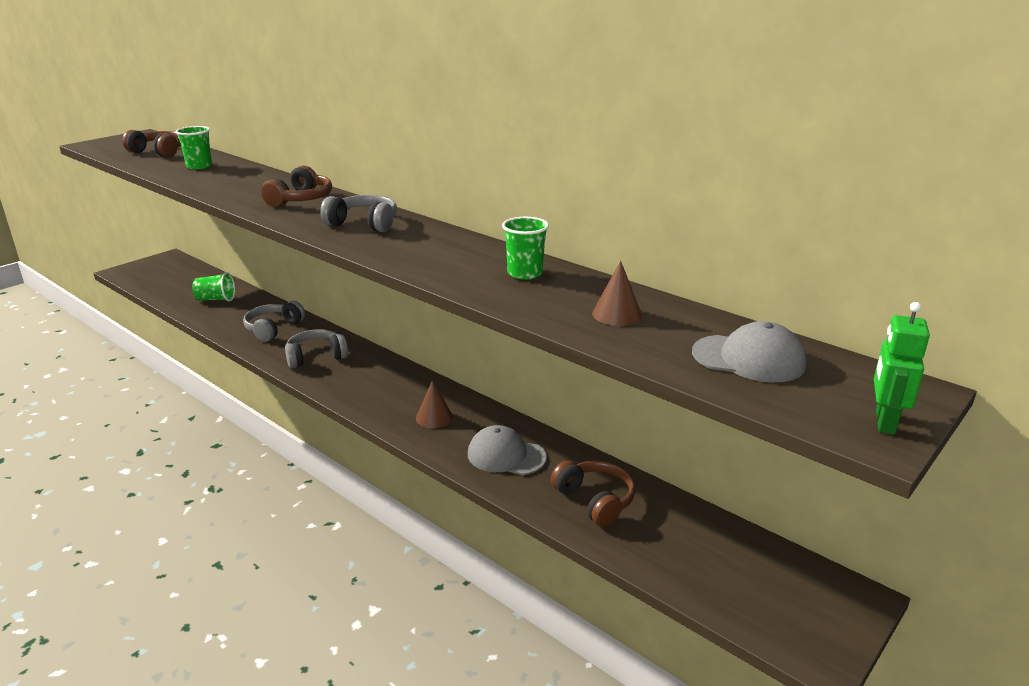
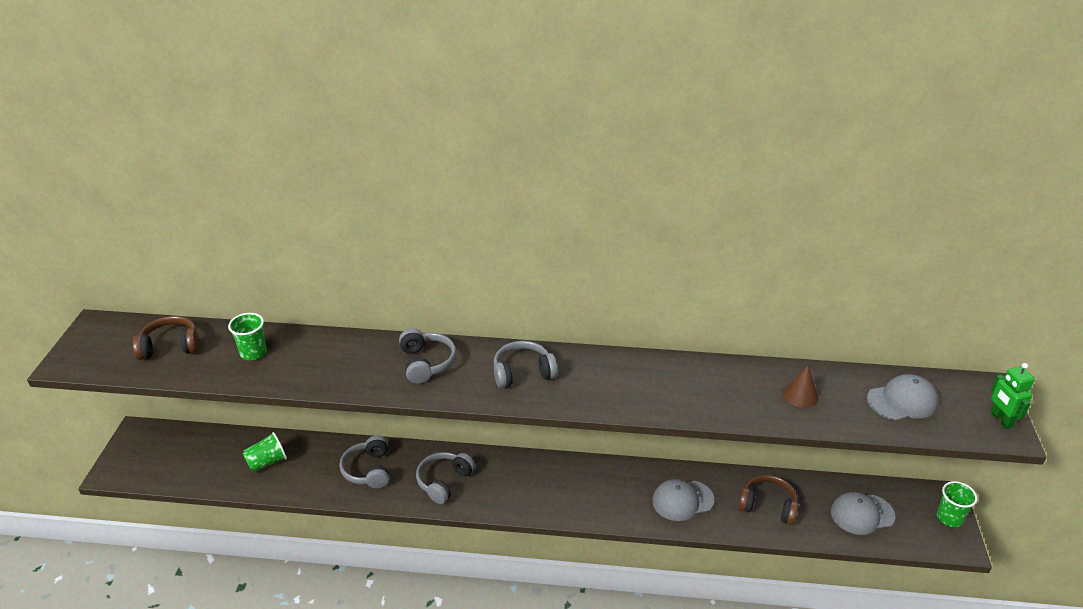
camera: 35 degrees left, 10 degrees up
brown headphones [261,166,332,207] -> grey headphones [399,329,456,384]
brown cone [416,380,453,428] -> none
green cup [502,217,549,280] -> green cup moved to [937,481,977,527]
none -> grey cap [831,492,895,535]

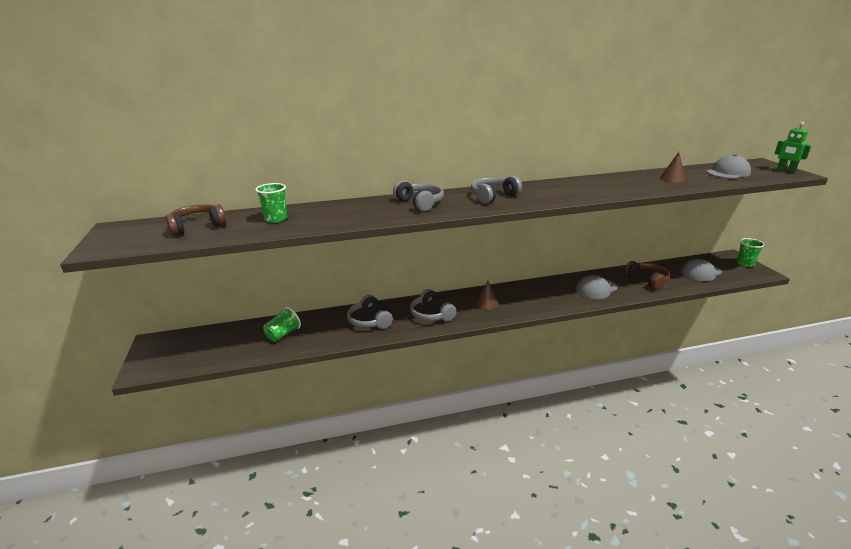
camera: 20 degrees left, 10 degrees down
grey headphones [416,452,476,504] -> grey headphones turned 45 degrees counterclockwise [410,289,457,322]
brown headphones [738,475,799,525] -> brown headphones turned 60 degrees clockwise [624,261,670,290]
none -> brown cone [475,281,498,310]

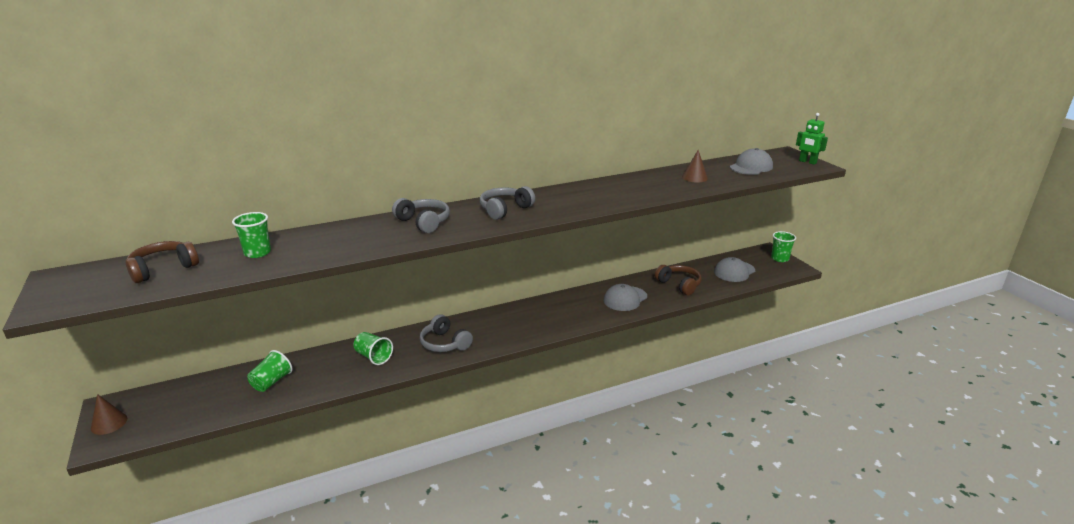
camera: 10 degrees left, 0 degrees up
grey headphones [347,295,393,329] -> green cup [354,332,393,365]
brown cone [475,281,498,310] -> brown cone moved to [91,394,127,435]

